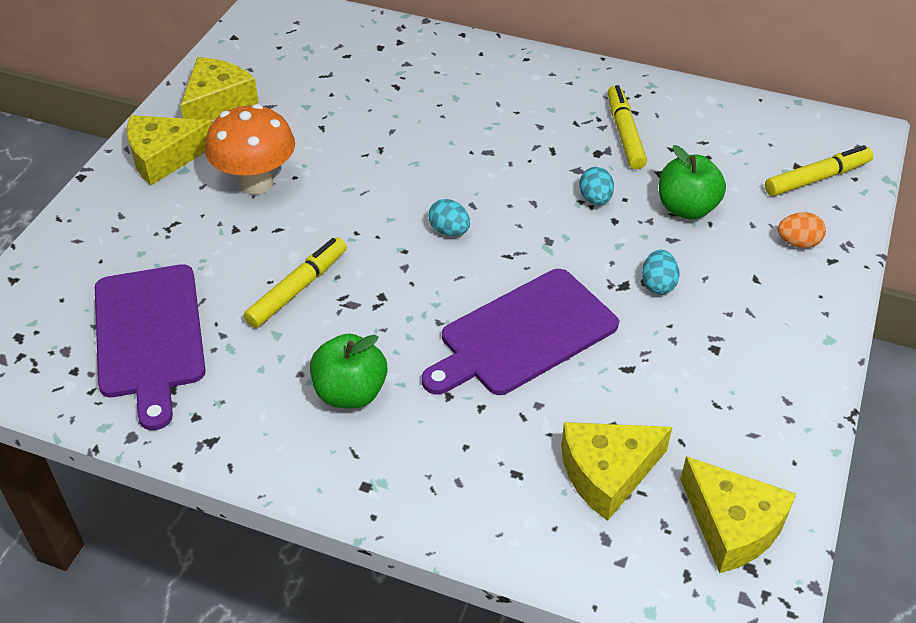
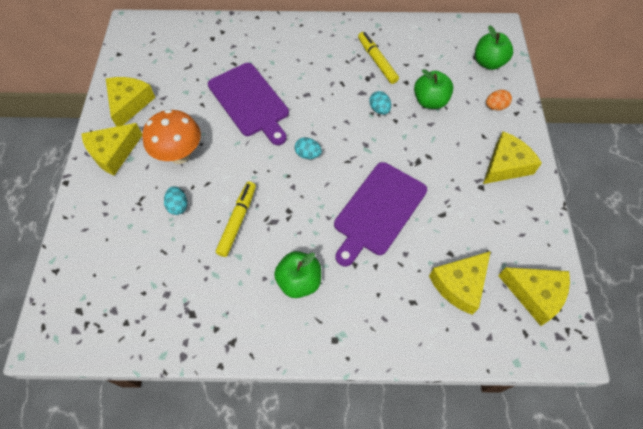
camera: 20 degrees left, 15 degrees up
purple cutting board [95,264,206,430] -> purple cutting board moved to [208,63,289,145]
turquoise egg [642,250,680,294] -> turquoise egg moved to [164,186,187,215]
yellow marker [765,145,873,196] -> green apple [475,25,513,70]
none -> yellow cheese [483,131,542,184]

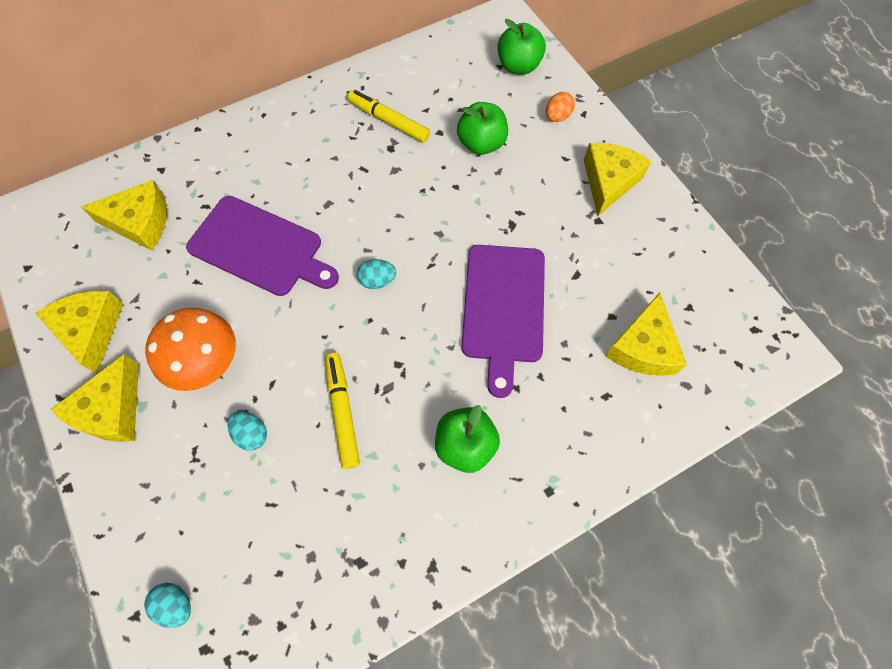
camera: 30 degrees left, 5 degrees up
turquoise egg [369,91,391,115] -> turquoise egg moved to [144,583,191,628]
yellow cheese [498,267,570,326] -> yellow cheese moved to [81,180,167,251]

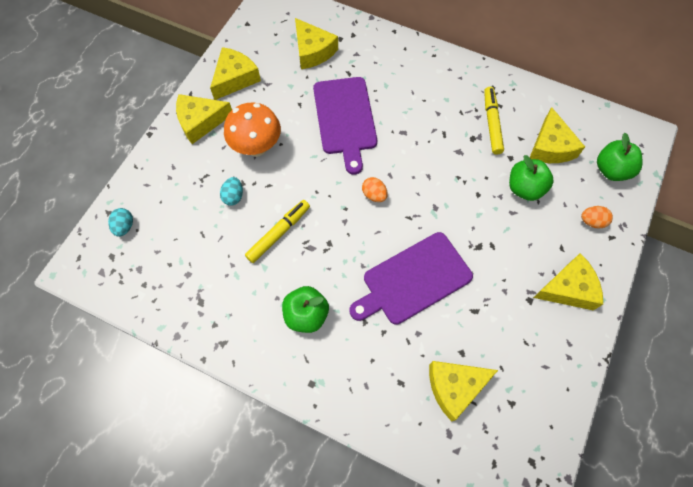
camera: 55 degrees right, 0 degrees up
turquoise egg [357,259,396,289] -> orange egg [362,177,388,202]
none -> yellow cheese [530,107,585,163]

